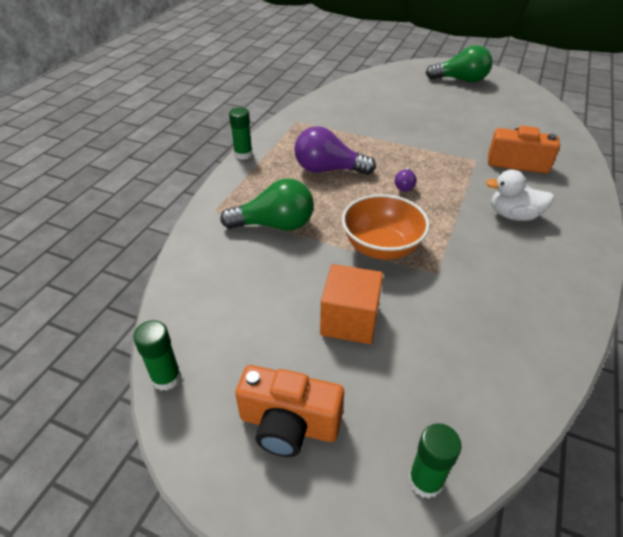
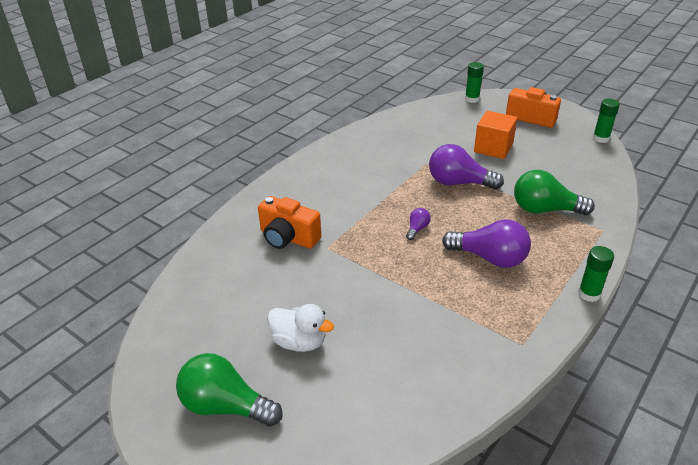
camera: 165 degrees left, 5 degrees down
orange bowl [342,194,430,260] -> purple light bulb [429,144,504,190]
white duck [486,169,554,221] -> white duck moved to [267,304,334,352]

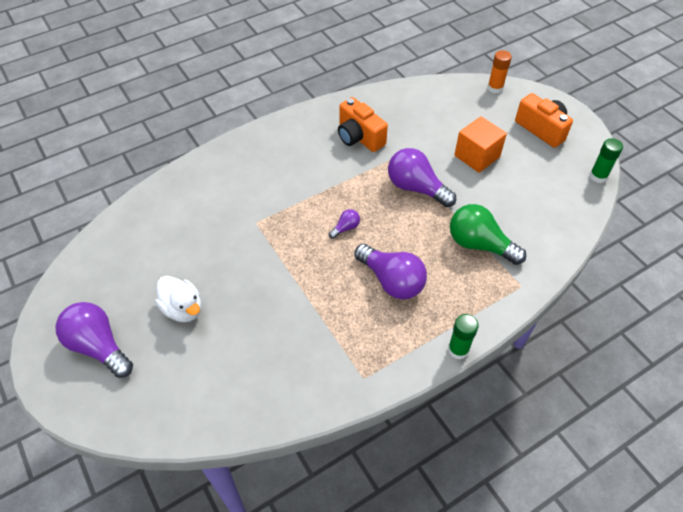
camera: 20 degrees right, 15 degrees up
green light bulb [176,353,283,427] -> purple light bulb [56,302,133,378]
orange camera [258,196,321,249] -> orange camera moved to [338,97,388,152]
green glue stick [465,62,484,103] -> orange glue stick [487,50,512,93]

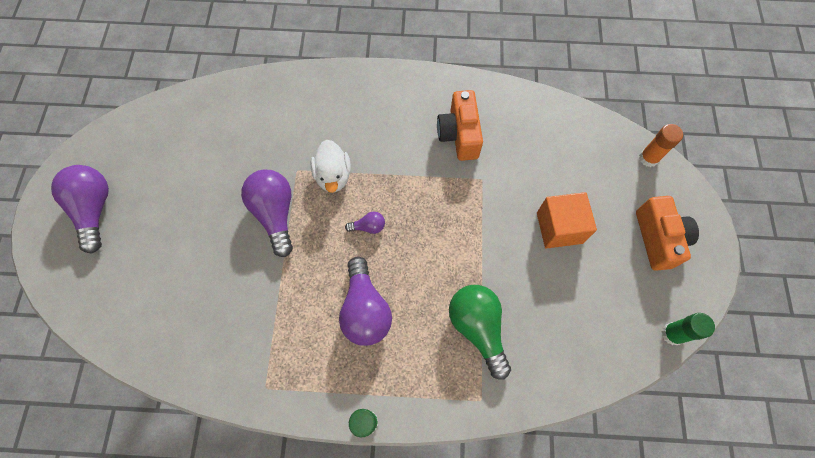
camera: 35 degrees right, 15 degrees up
white duck [155,276,201,322] -> white duck moved to [311,140,351,193]
purple light bulb [388,148,456,207] -> purple light bulb moved to [241,169,293,257]

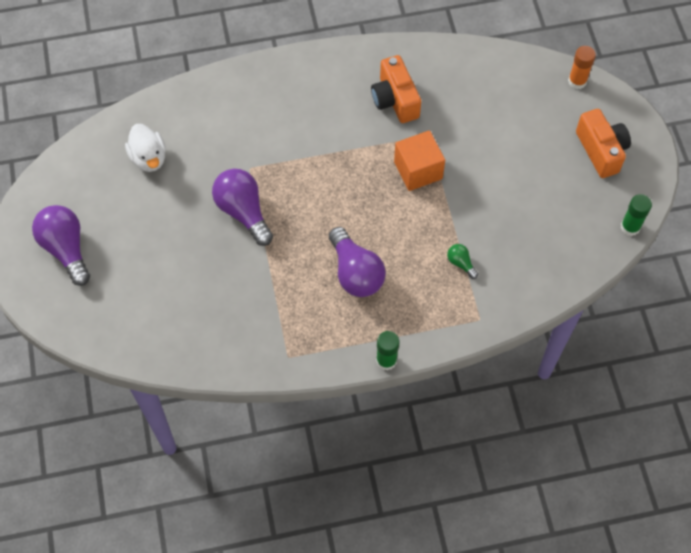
camera: 15 degrees left, 5 degrees down
white duck [311,140,351,193] -> white duck moved to [125,124,166,172]
purple light bulb [345,211,385,234] -> none
green light bulb [449,285,511,380] -> green light bulb [447,244,478,279], size x0.46
orange cube [537,192,597,249] -> orange cube moved to [394,130,445,191]

